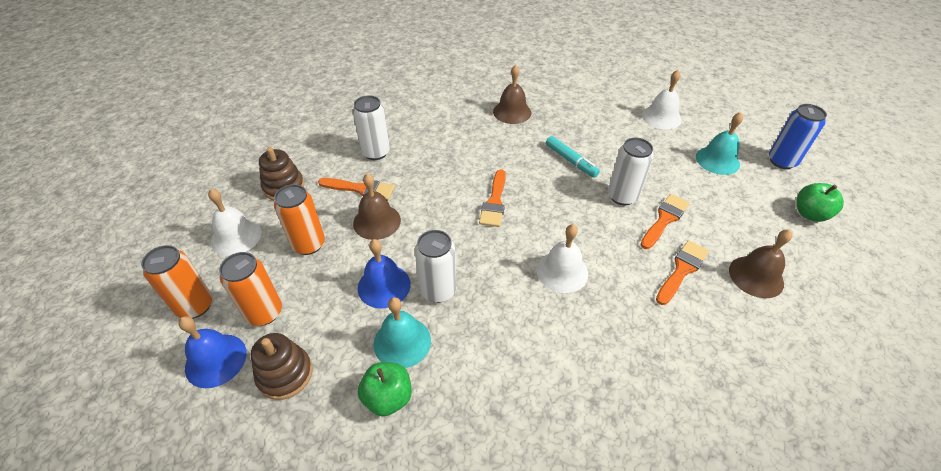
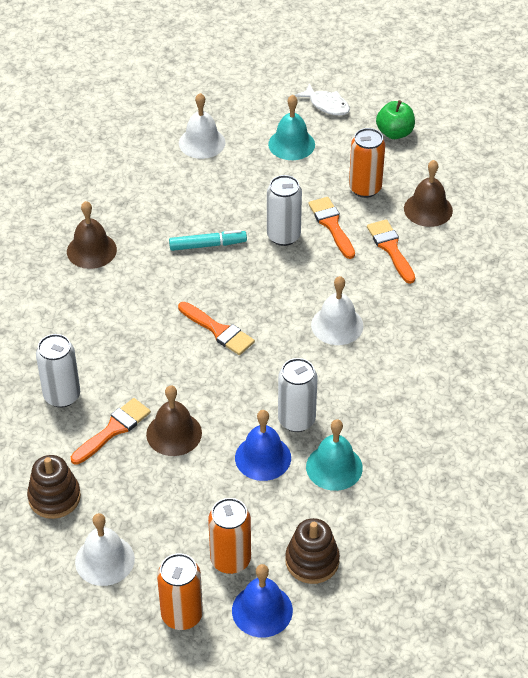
camera: 60 degrees left, 0 degrees up
orange can [274,184,325,255] -> orange can moved to [349,128,385,198]
green apple [358,362,412,416] -> none
blue can [769,104,827,169] -> white fish [295,83,350,116]

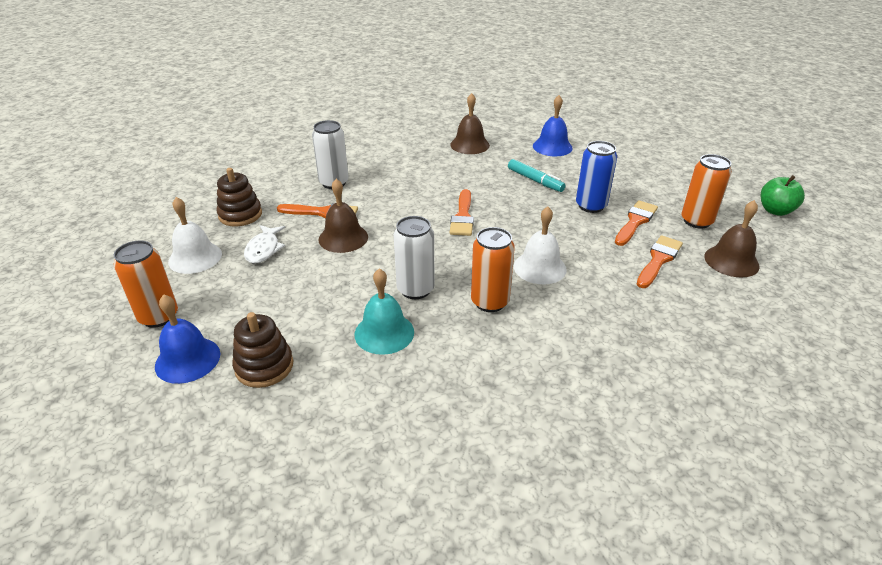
camera: 55 degrees right, 10 degrees down
white bell [179,93,226,159] -> none
orange can [208,498,251,574] -> orange can moved to [471,227,515,312]
blue bell [235,410,291,481] -> blue bell moved to [533,95,573,156]
white can [267,175,302,246] -> blue can [576,141,617,213]
turquoise bell [268,95,315,160] -> none
white fish [295,83,350,116] -> white fish moved to [244,225,285,264]

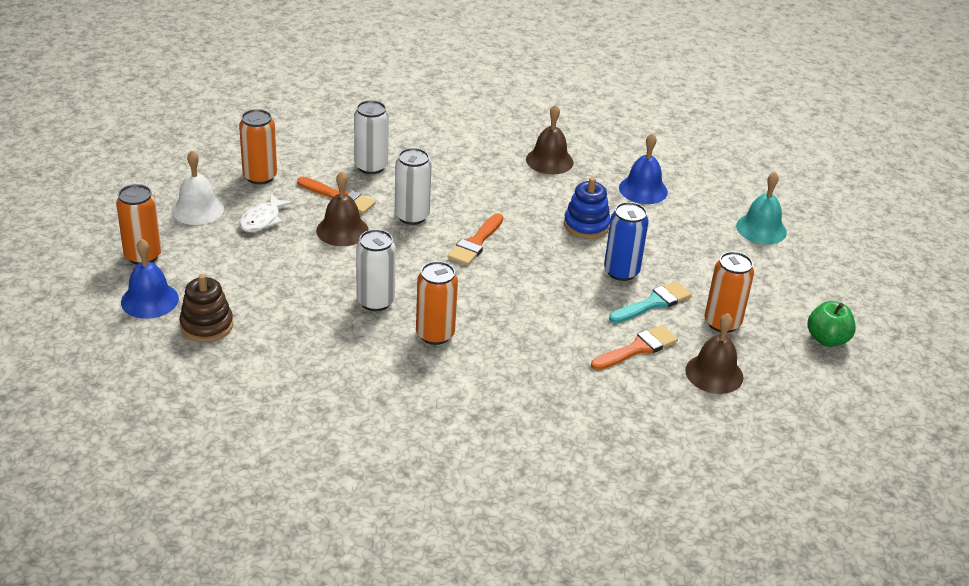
camera: 20 degrees right, 0 degrees up
brown stacking toy [217,168,262,226] -> orange can [239,109,277,185]
turquoise bell [355,268,414,355] -> turquoise bell moved to [736,172,787,244]
turquoise marker [508,159,566,192] -> blue stacking toy [564,177,611,239]
white bell [514,207,567,284] -> none
orange brush [615,200,658,246] -> turquoise brush [609,281,692,323]
none -> white can [395,148,432,225]

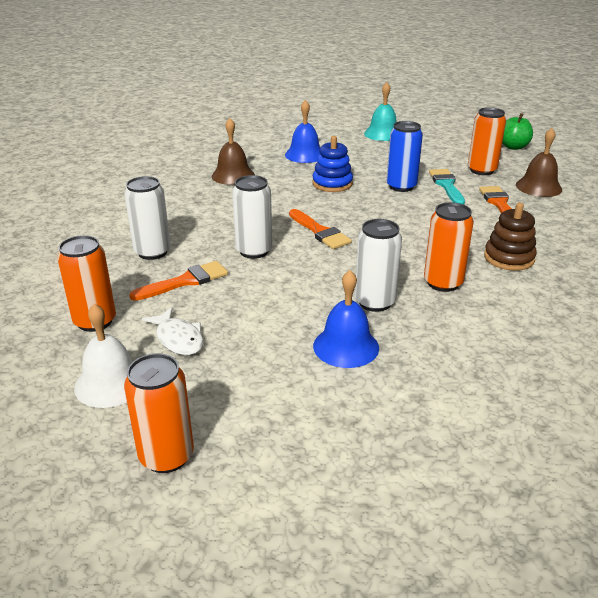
camera: 60 degrees left, 5 degrees down
blue bell [121,239,179,319] -> blue bell moved to [313,270,379,368]
brown stacking toy [179,274,233,342] -> brown stacking toy moved to [484,203,537,271]
brown bell [316,171,369,246] -> none

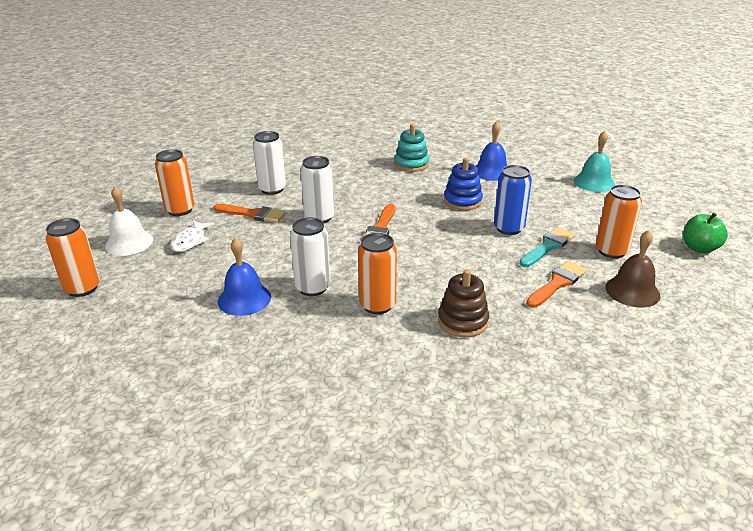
camera: 50 degrees right, 0 degrees up
brown bell [212,118,255,185] -> turquoise stacking toy [394,124,429,172]

